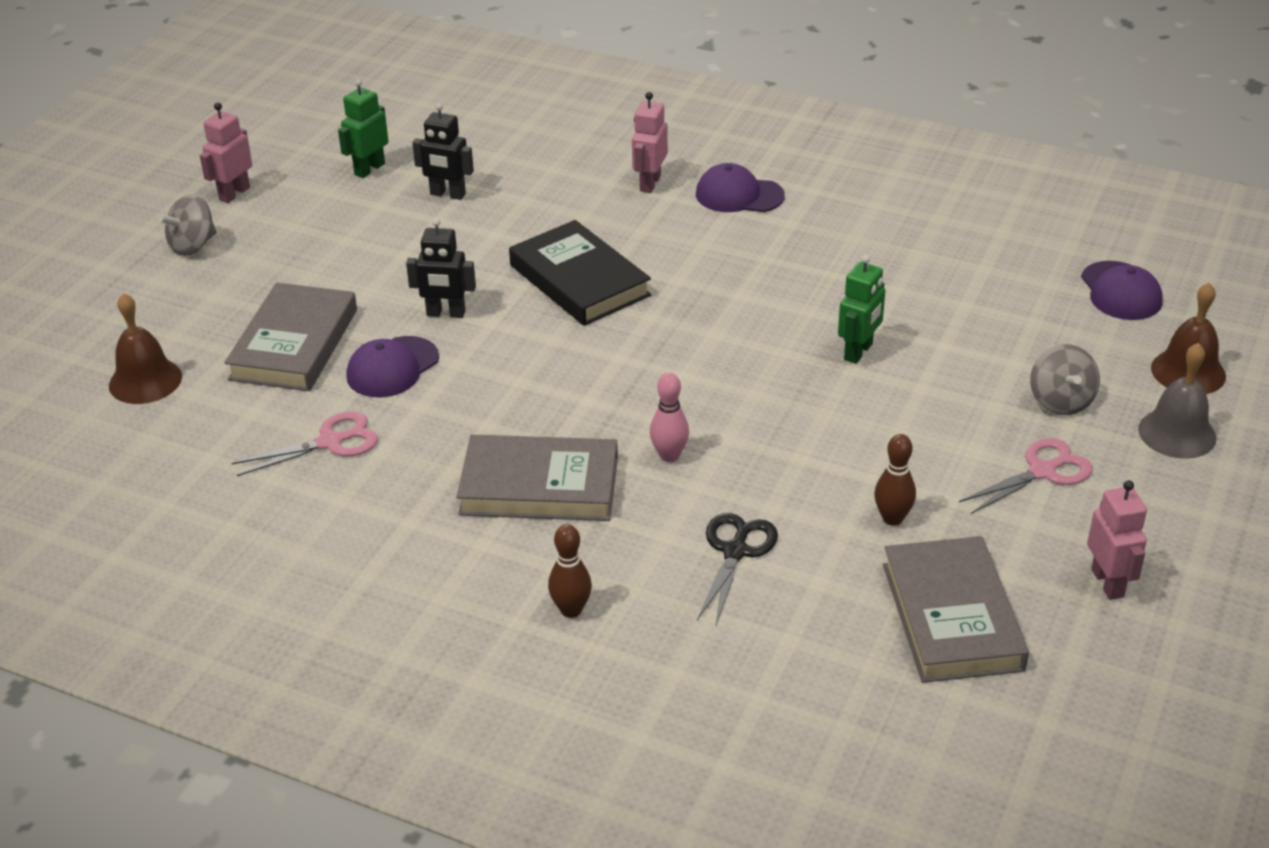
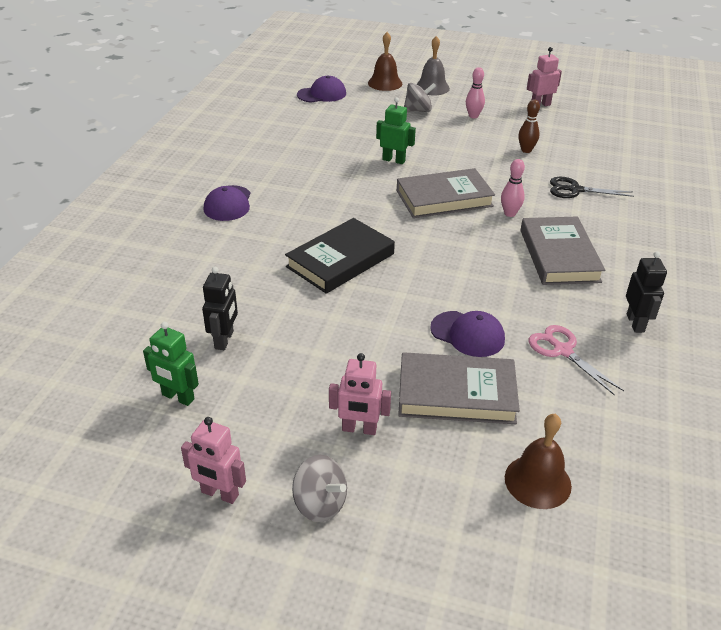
camera: 100 degrees left, 0 degrees up
black robot [406,218,476,318] -> black robot moved to [626,251,667,333]
brown bowling pin [548,524,592,618] -> none
pink robot [632,92,668,193] -> pink robot moved to [329,353,391,435]
grey book [883,536,1029,683] -> grey book moved to [397,168,495,218]
pink scissors [959,438,1093,514] -> pink bowling pin [466,67,485,118]

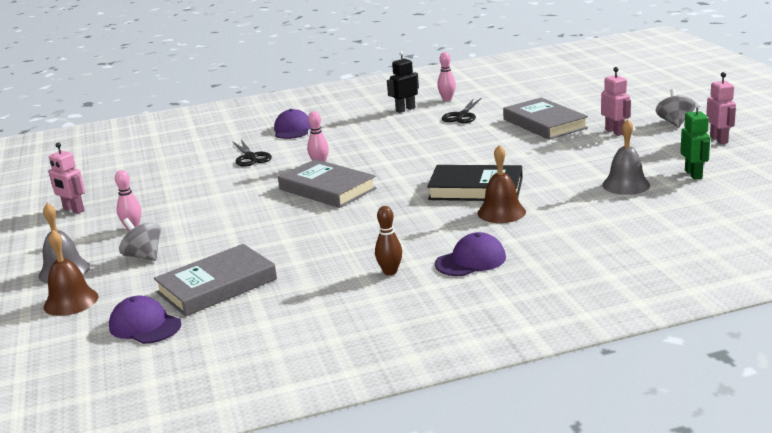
camera: 120 degrees left, 15 degrees down
black robot [202,267,238,350] -> grey bell [602,119,650,195]
green robot [376,97,416,164] -> none
purple cap [430,311,505,357] -> purple cap moved to [274,109,311,139]
brown bell [505,414,572,509] -> brown bell moved to [477,145,526,223]
brown bowling pin [518,99,540,153] -> brown bowling pin moved to [375,206,402,275]
grey book [521,217,605,285] -> grey book moved to [154,244,277,317]
pink scissors [529,325,624,396] -> black scissors [442,98,482,123]
none -> pink bowling pin [437,52,456,101]

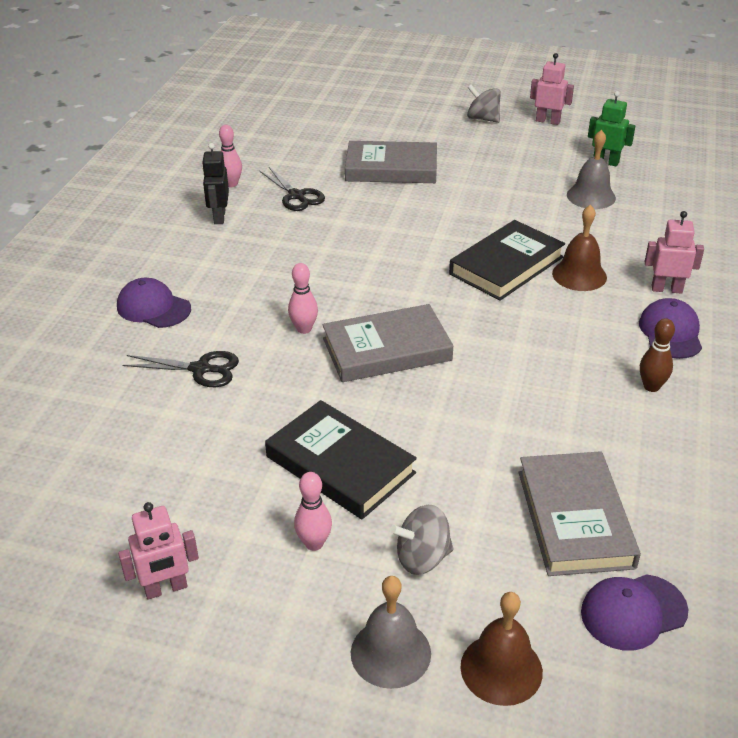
camera: 60 degrees left, 15 degrees up
pink robot [601,67,631,136] -> pink robot moved to [645,211,704,294]
none -> black book [265,400,417,519]

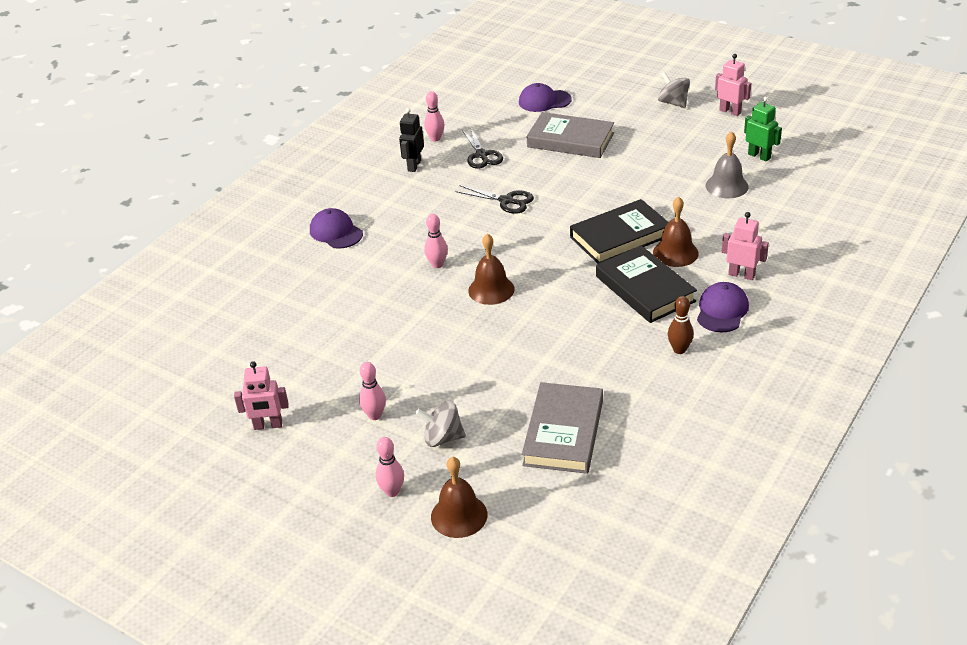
camera: 20 degrees right, 0 degrees up
black scissors [122,351,239,387] -> black scissors moved to [455,185,534,214]
black book [265,400,417,519] -> black book moved to [596,245,697,323]
grey book [322,304,453,382] -> brown bell [468,233,515,305]
grey bell [351,576,431,689] -> pink bowling pin [375,437,404,497]
purple cap [581,574,688,651] -> purple cap moved to [519,83,572,112]

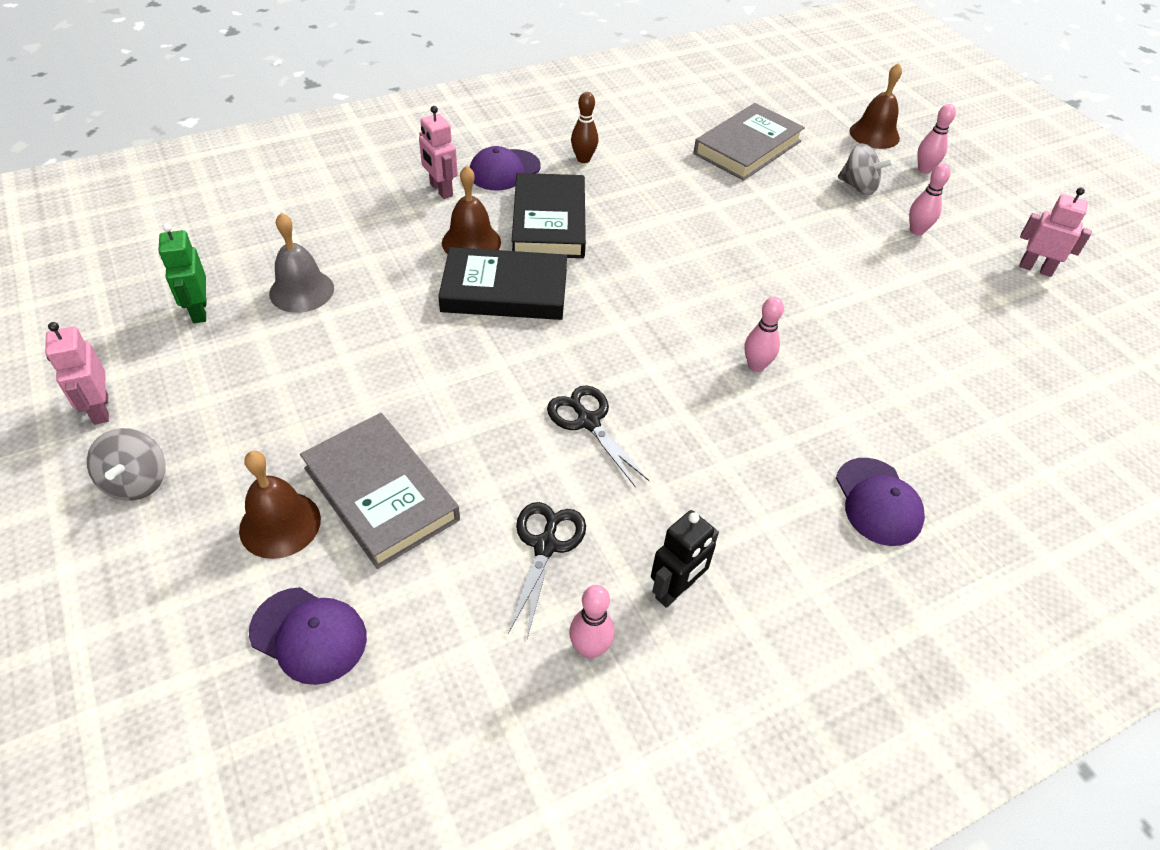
camera: 155 degrees left, 10 degrees up
brown bell [468,233,515,305] -> brown bell moved to [239,451,321,559]

